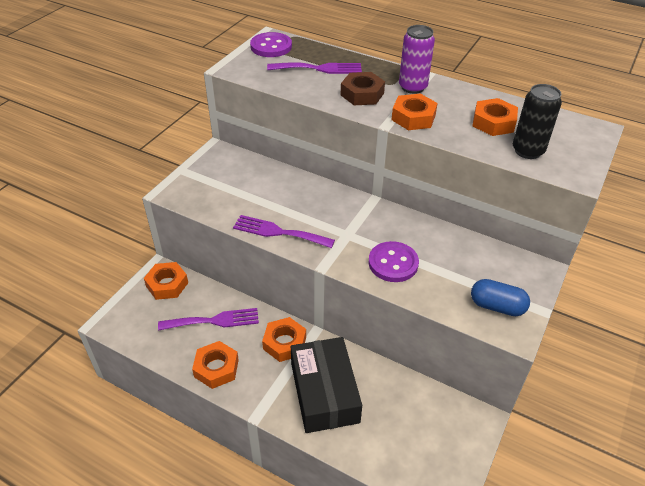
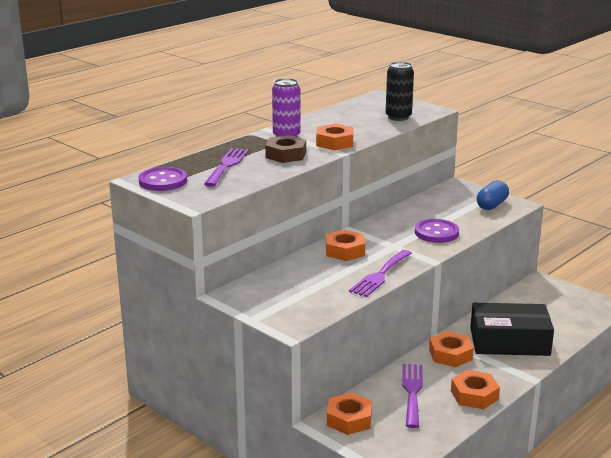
camera: 75 degrees left, 20 degrees down
orange nut [473,98,518,136] -> orange nut moved to [326,229,365,261]

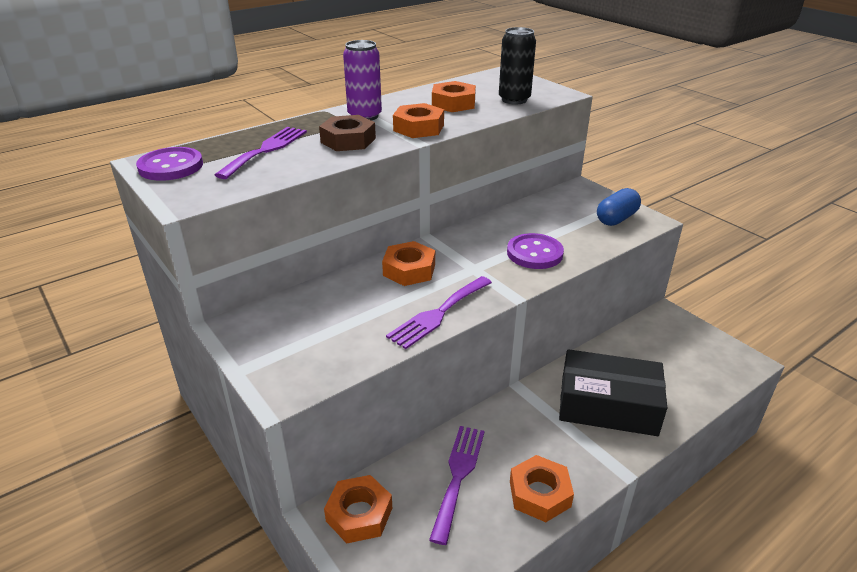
camera: 10 degrees right, 10 degrees up
orange nut [429,331,473,367] -> orange nut moved to [432,81,476,112]

